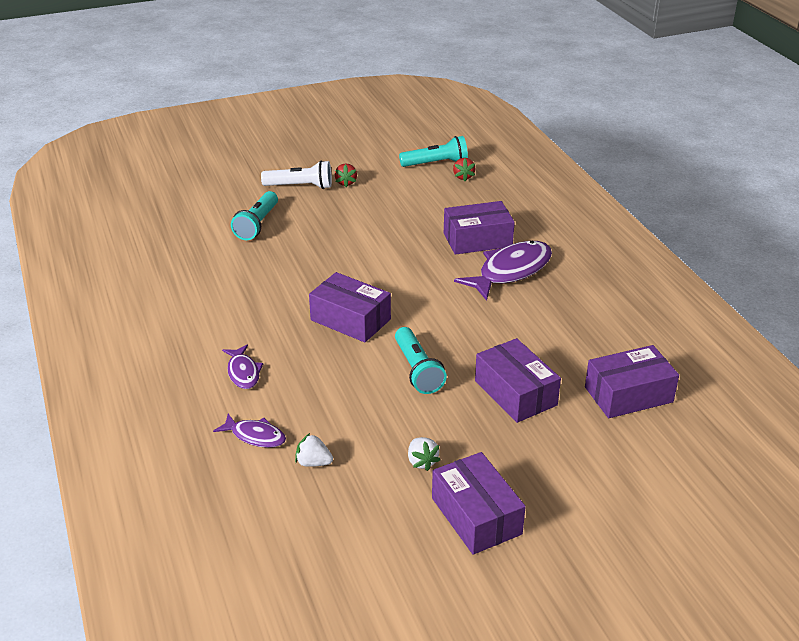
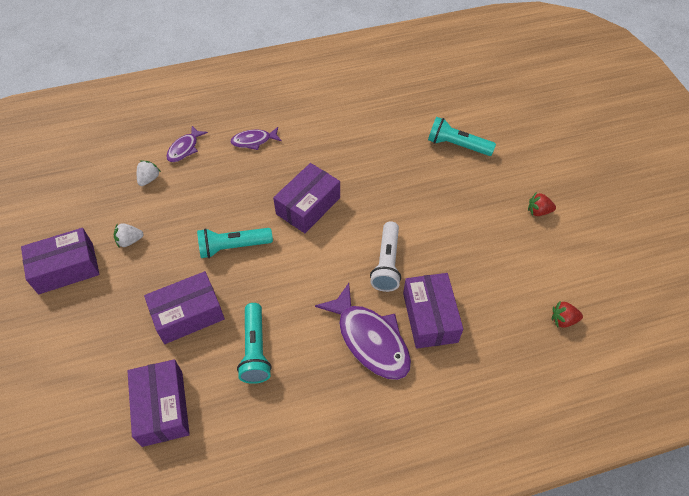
camera: 95 degrees right, 20 degrees up
white flashlight [261,160,332,189] -> white flashlight moved to [370,221,401,292]
turquoise flashlight [399,136,468,167] -> turquoise flashlight moved to [237,303,272,384]

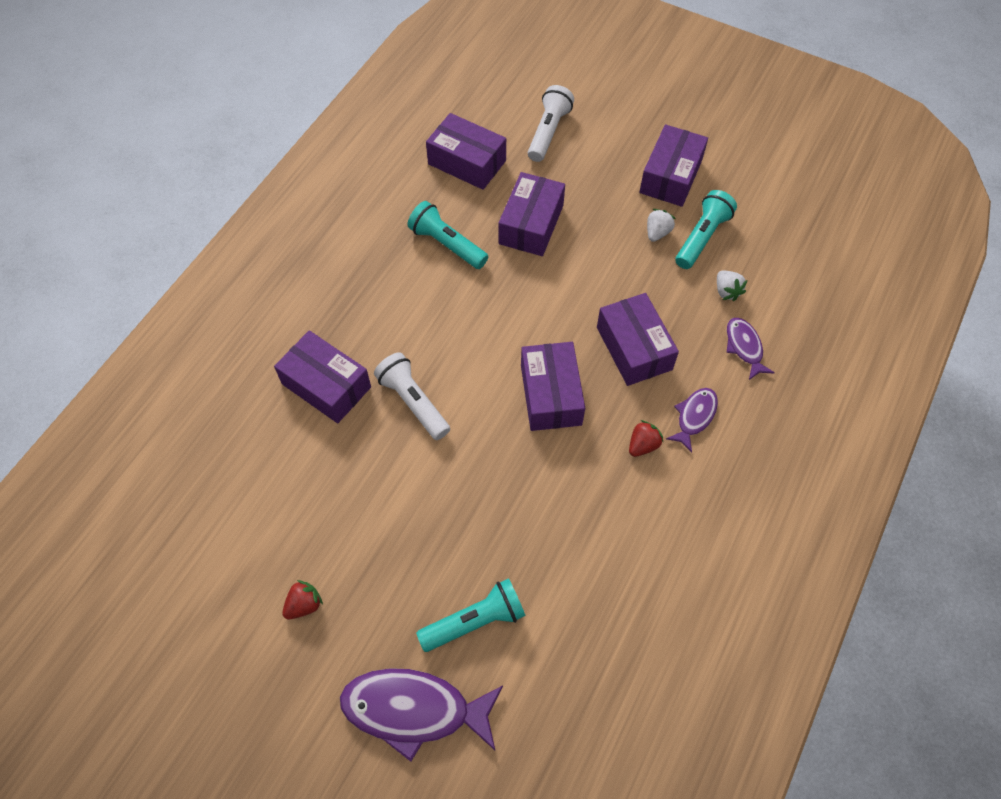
camera: 135 degrees right, 5 degrees up
turquoise flashlight [197,228,273,258] -> turquoise flashlight moved to [675,190,737,269]
purple fish [315,283,411,380] -> purple fish moved to [340,668,503,762]
red strawberry [552,301,583,328] -> red strawberry moved to [629,420,664,457]
none -> white flashlight [528,85,574,162]
none -> purple box [597,293,679,386]

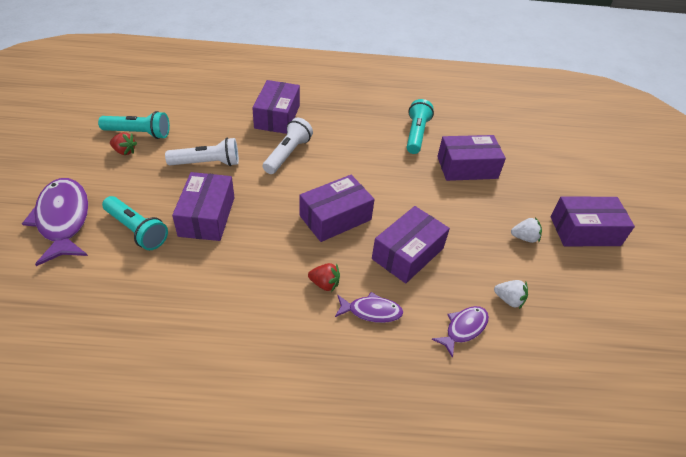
camera: 60 degrees right, 15 degrees down
purple box [426,113,506,190] -> purple box moved to [172,172,235,241]
white flashlight [528,85,574,162] -> white flashlight moved to [165,138,239,166]
turquoise flashlight [675,190,737,269] -> turquoise flashlight moved to [98,111,170,139]
white strawberry [717,271,747,302] -> white strawberry turned 105 degrees counterclockwise [494,280,528,309]

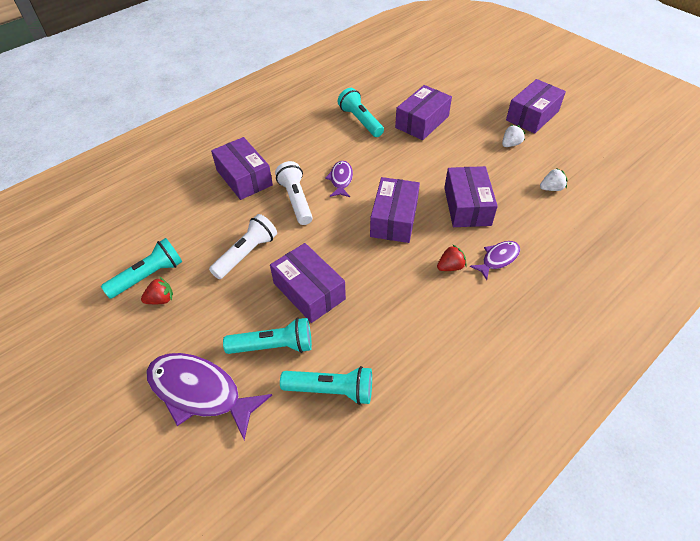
camera: 40 degrees left, 5 degrees up
purple fish [432,306,489,358] -> purple fish moved to [325,161,353,197]
none -> turquoise flashlight [280,366,372,405]

